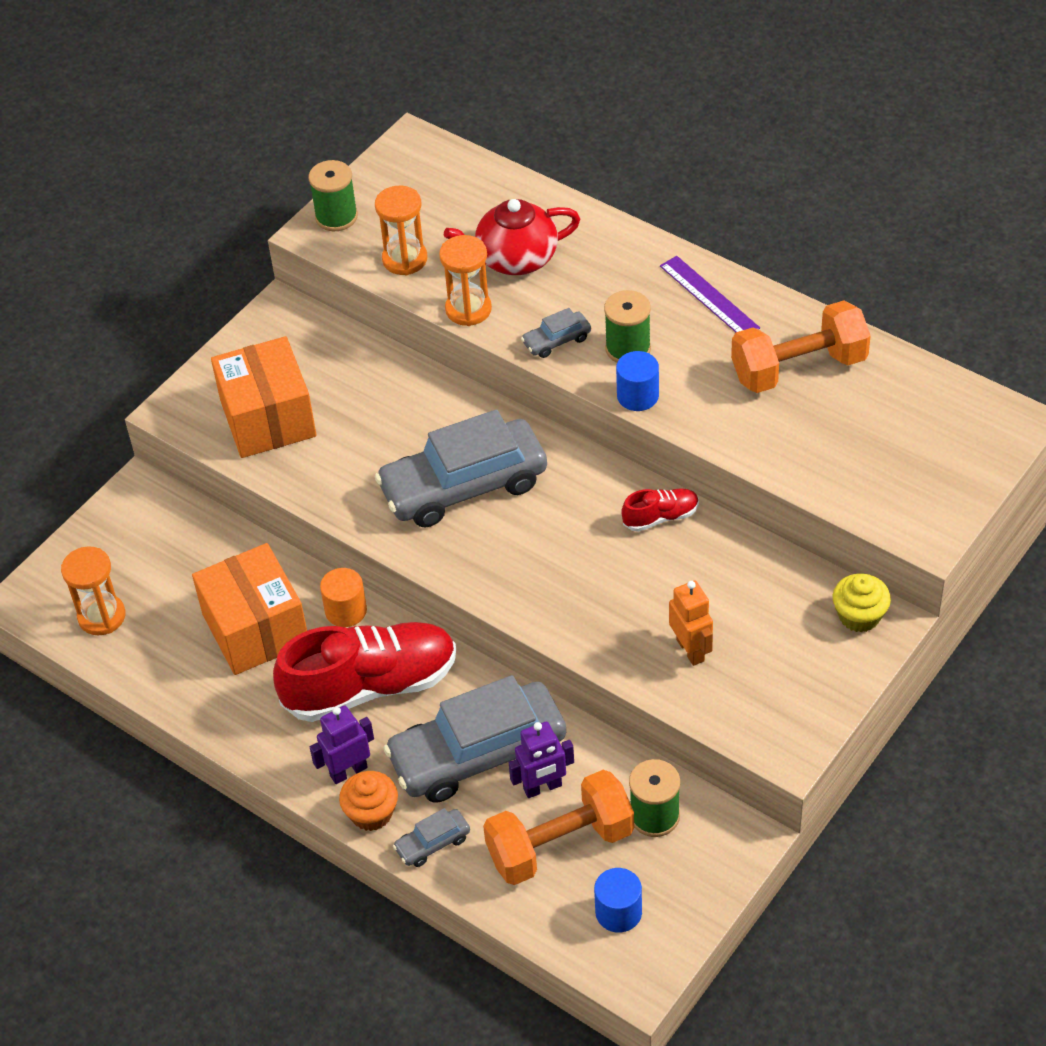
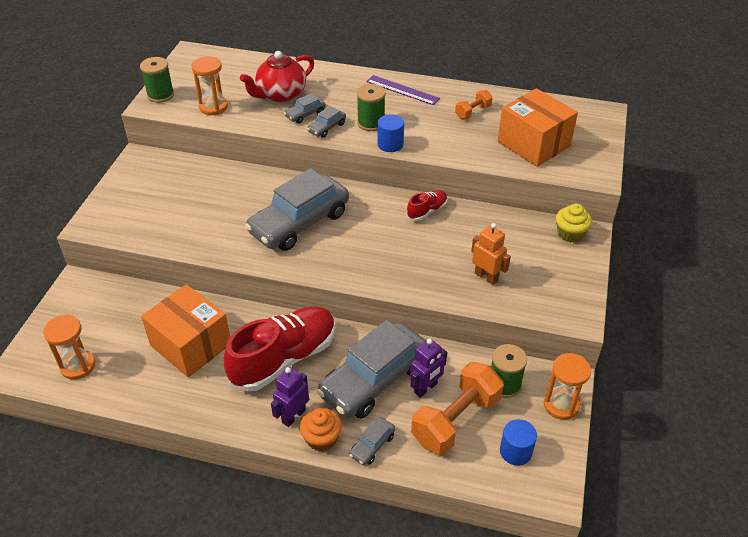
camera: 25 degrees left, 5 degrees down
orange box [211,336,317,458] -> orange box moved to [498,88,578,167]
orange cylinder [320,568,367,627] -> none
orange hourglass [439,235,492,326] -> orange hourglass moved to [544,353,591,420]
orange dumbbell [731,300,871,393] -> orange dumbbell [455,90,493,119], size x0.50
none -> grey car [284,93,326,124]

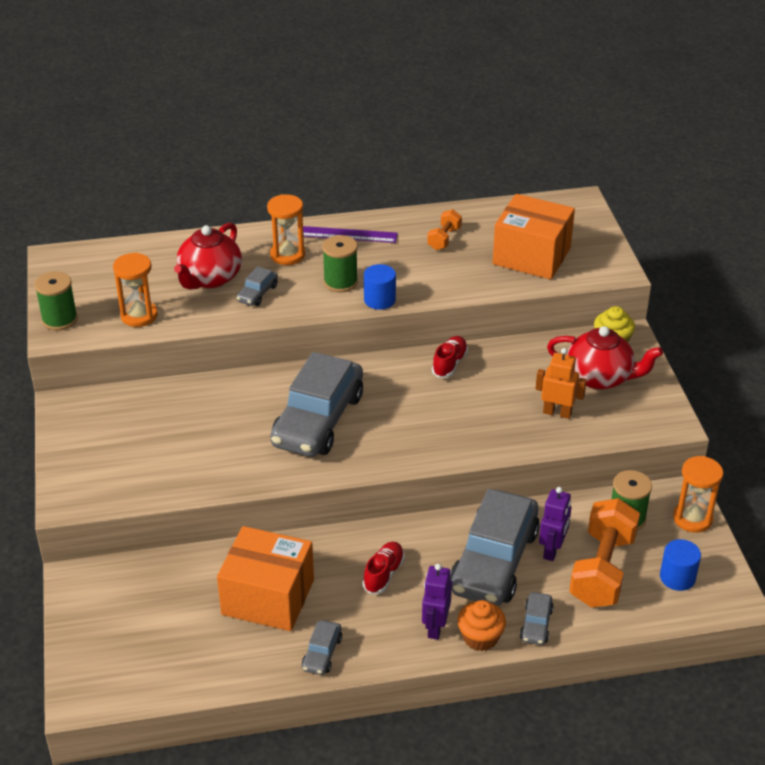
camera: 25 degrees left, 5 degrees down
orange hourglass [43,315,95,380] -> orange hourglass moved to [267,194,305,265]
red shoe [224,306,336,391] -> red shoe [363,542,405,594], size x0.45
grey car [307,106,346,138] -> grey car moved to [302,620,342,675]
none -> red teapot [547,326,663,390]

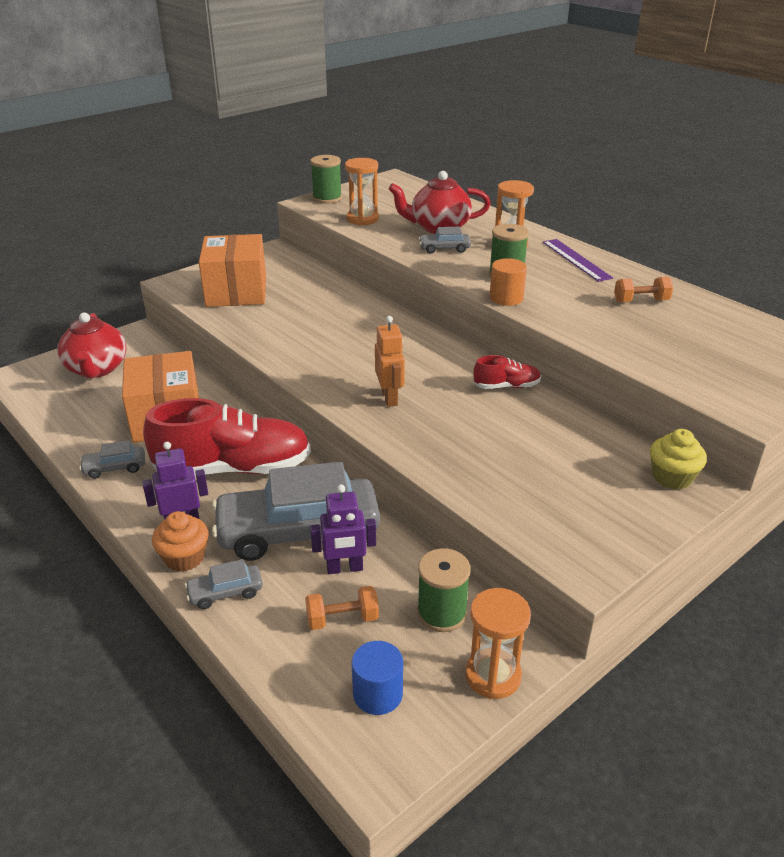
camera: 60 degrees right, 5 degrees down
grey car [270,352,363,457] -> none
red shoe [363,542,405,594] -> red shoe [143,398,311,476], size x2.22
blue cylinder [364,264,396,310] -> orange cylinder [490,258,527,306]
orange box [492,194,575,280] -> orange box moved to [199,234,266,307]
orange robot [535,348,587,419] -> orange robot moved to [375,316,405,407]
red teapot [547,326,663,390] -> red teapot moved to [57,312,126,379]
orange dumbbell [569,498,640,608] -> orange dumbbell [305,586,379,630], size x0.50

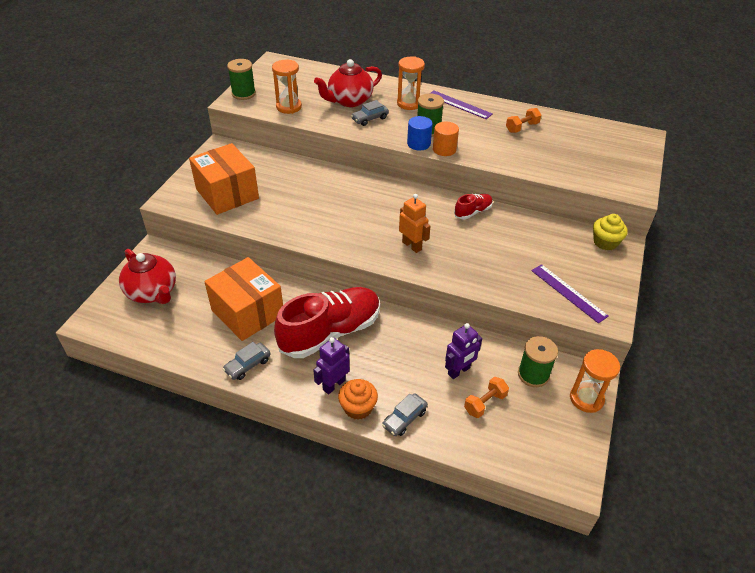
camera: 30 degrees left, 10 degrees up
grey car [212,462,380,561] -> none
blue cylinder [352,641,403,715] -> blue cylinder moved to [407,116,433,150]
none -> purple ruler [531,264,609,323]

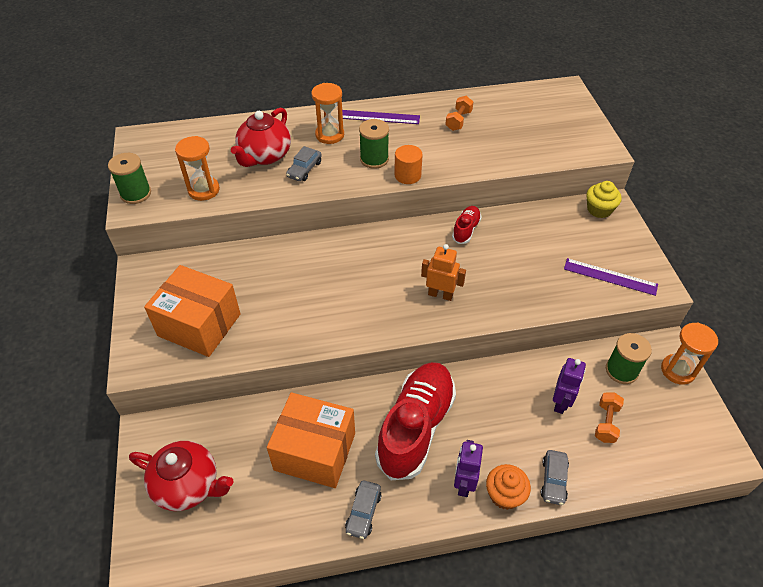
camera: 30 degrees left, 5 degrees up
blue cylinder [407,116,433,150] -> none

